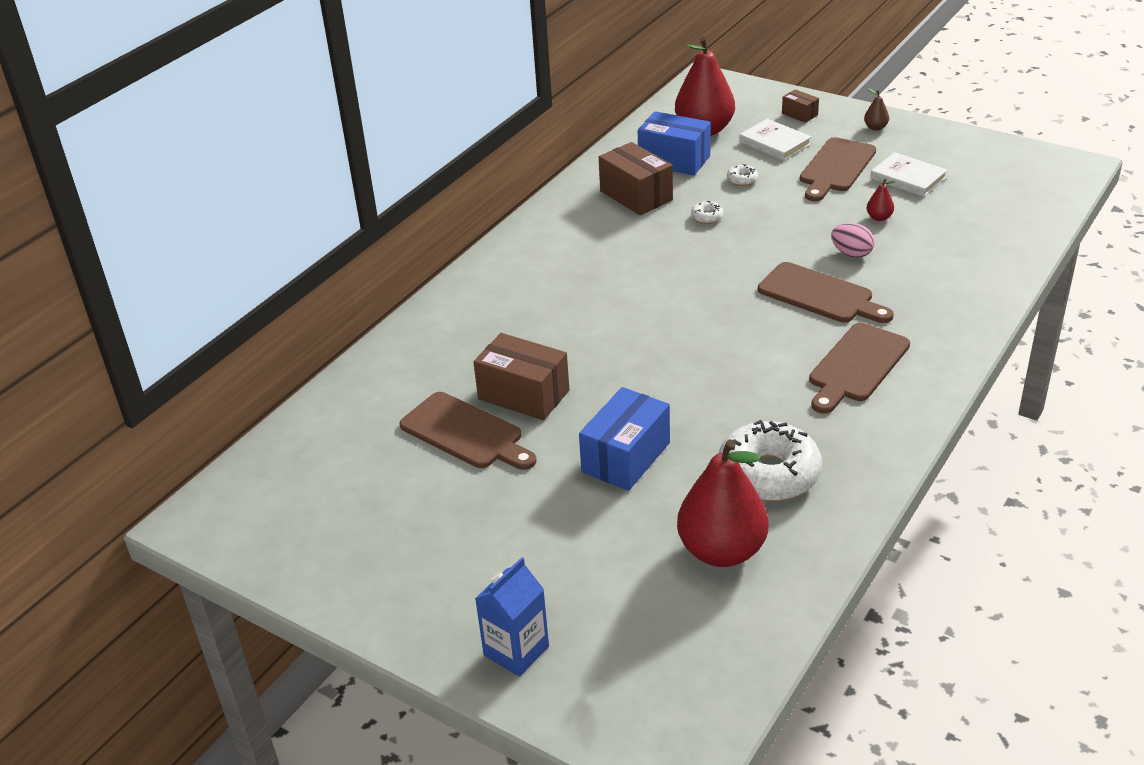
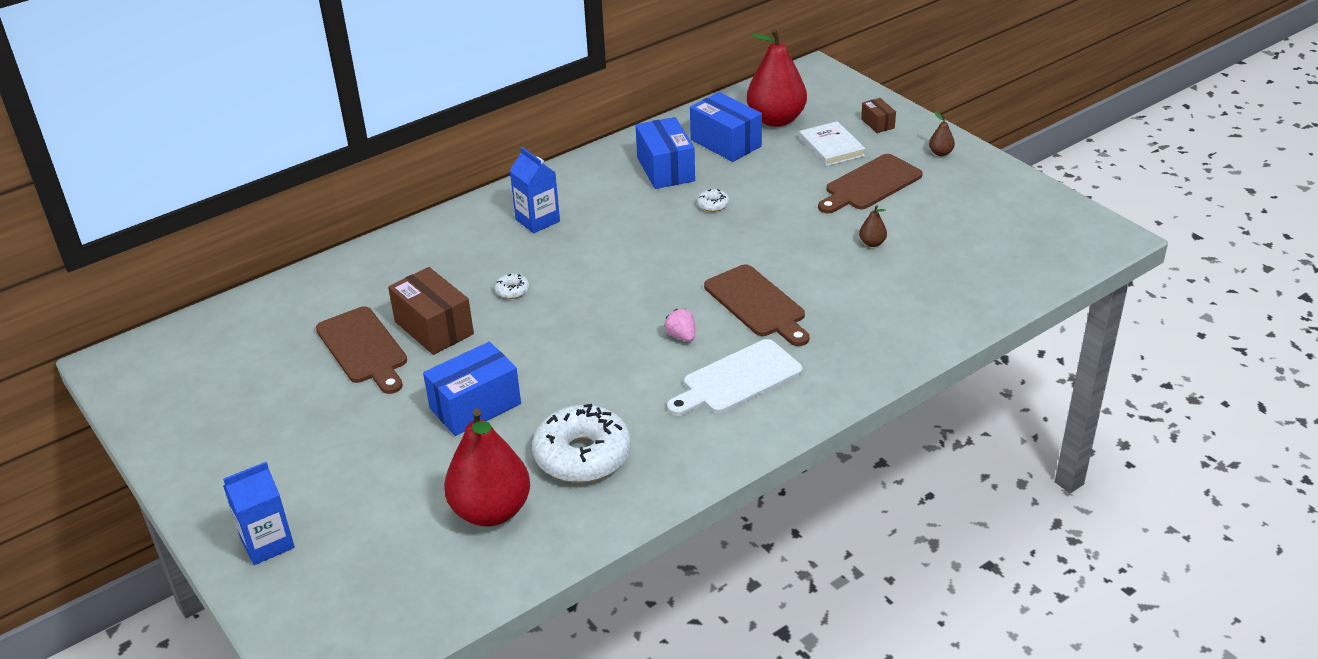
camera: 20 degrees right, 0 degrees up
brown box [599,142,673,215] -> blue box [636,117,695,189]
white donut [727,164,758,186] -> white donut moved to [495,273,529,299]
brown cutting board [809,323,910,414] -> white cutting board [667,339,803,416]
pink egg [831,223,874,258] -> none
red pear [867,178,896,221] -> brown pear [859,205,887,247]
white book [870,152,948,197] -> none
none -> blue carton [510,147,560,233]
none -> pink strawberry [664,309,695,341]

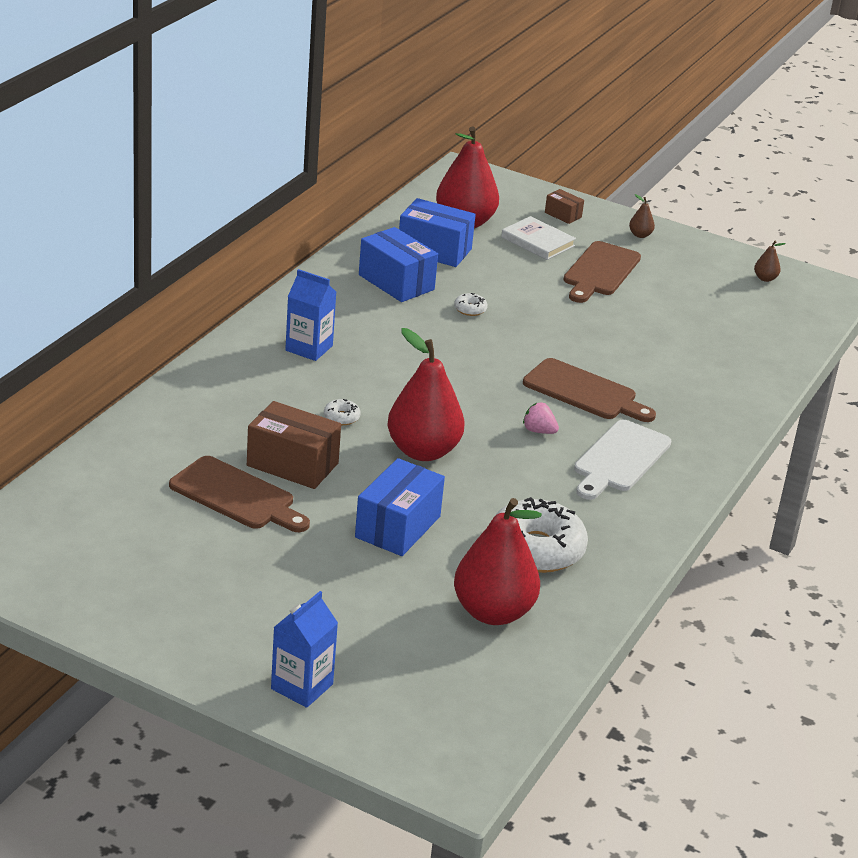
camera: 30 degrees left, 5 degrees down
brown pear [859,205,887,247] -> brown pear moved to [754,241,786,282]
none -> red pear [387,328,464,461]

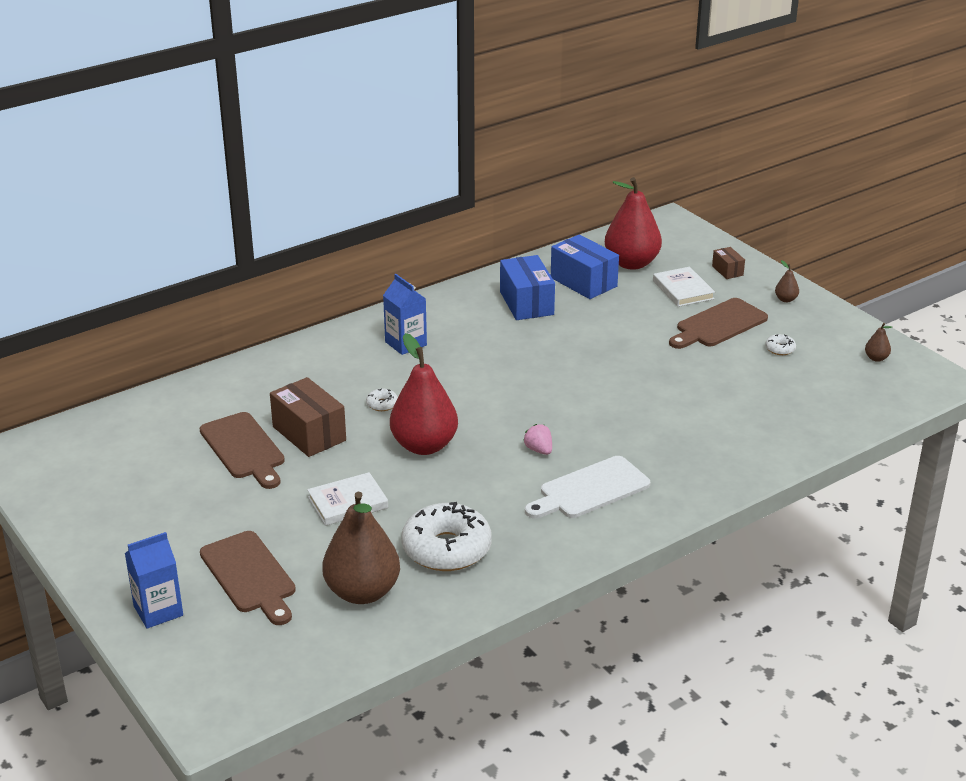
camera: 30 degrees right, 0 degrees up
blue box [355,458,445,556] -> white book [307,472,388,526]
white donut [454,293,488,316] -> white donut moved to [765,334,796,355]
red pear [454,498,542,625] -> brown pear [322,492,400,604]
brown cutting board [523,358,656,422] -> brown cutting board moved to [200,531,296,625]

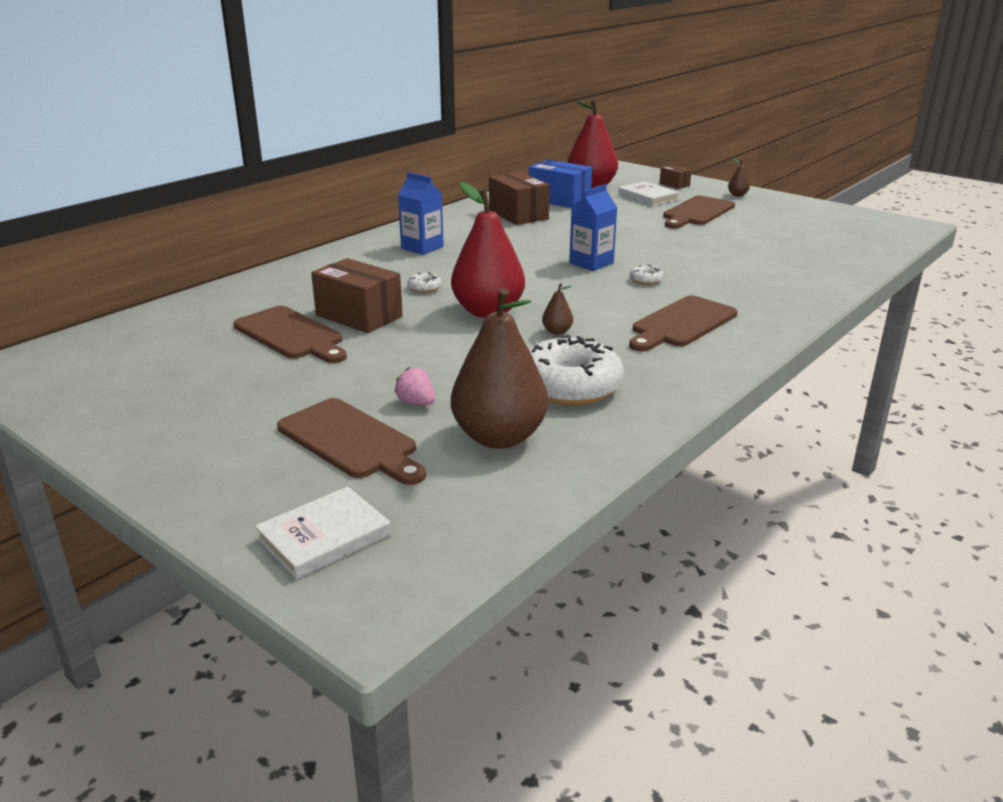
camera: 15 degrees left, 5 degrees down
blue carton [125,532,183,629] -> blue carton moved to [569,184,617,271]
white book [307,472,388,526] -> white book moved to [255,487,391,579]
blue box [500,255,555,320] -> brown box [489,172,550,225]
pink strawberry [523,424,552,455] -> pink strawberry moved to [394,367,435,405]
white cutting board [525,456,650,518] -> brown cutting board [629,295,738,351]
white donut [765,334,796,355] -> white donut moved to [630,265,663,285]
brown pear [865,323,892,362] -> brown pear moved to [542,283,573,335]

